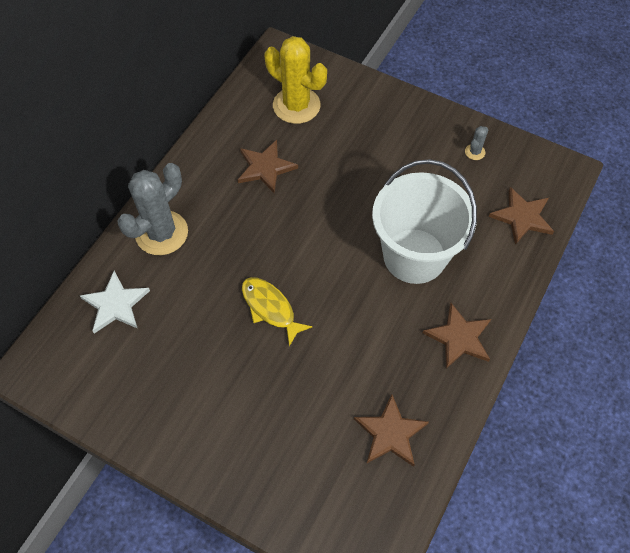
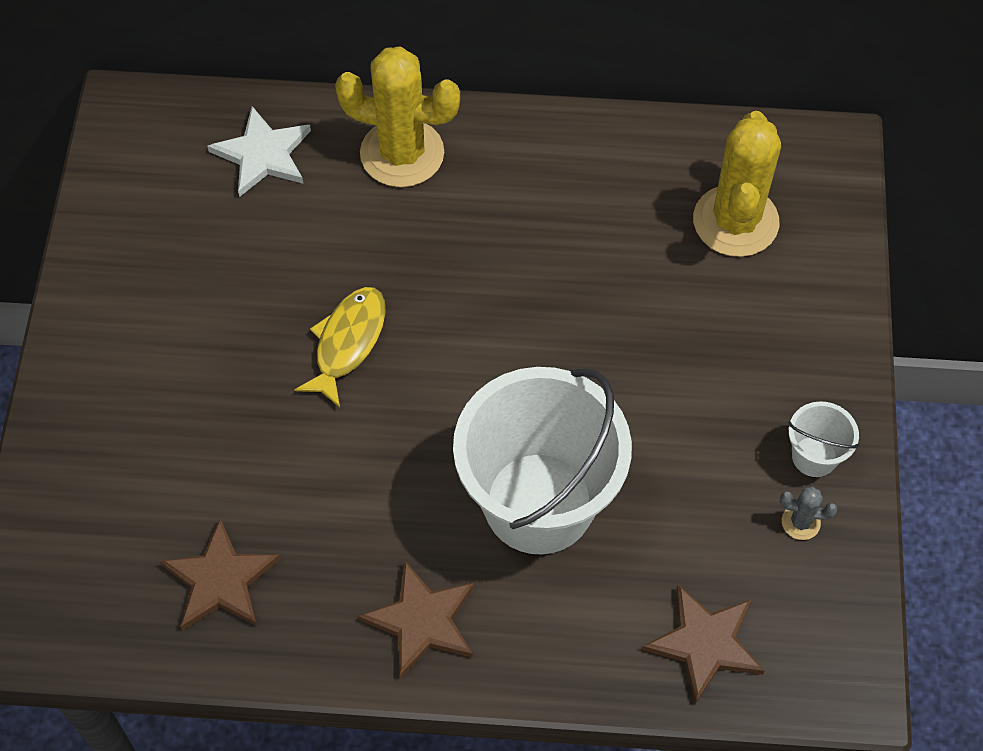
camera: 65 degrees right, 0 degrees up
grey cactus [117,163,188,255] -> yellow cactus [335,46,460,187]
brown star [238,140,298,193] -> none
none -> white bucket [788,401,859,477]

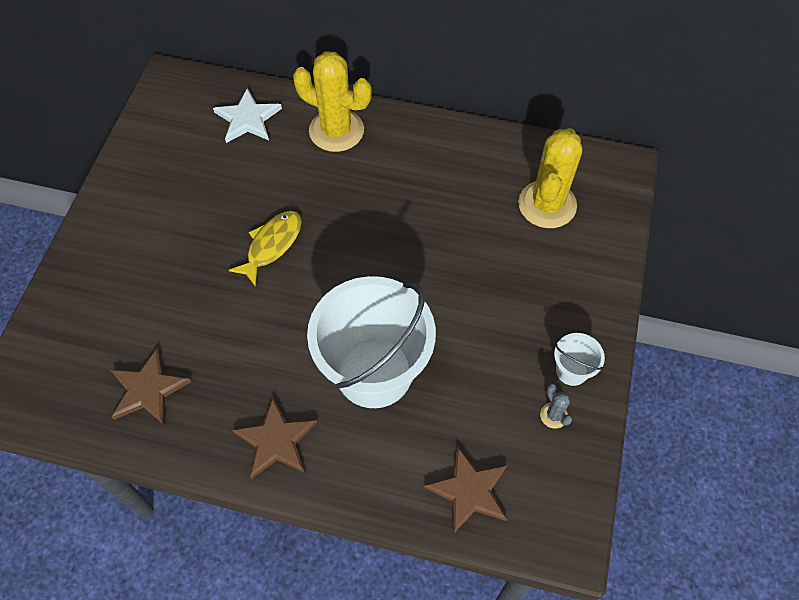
camera: 10 degrees right, 0 degrees up
grey cactus [780,486,837,540] -> grey cactus turned 45 degrees clockwise [540,384,572,429]

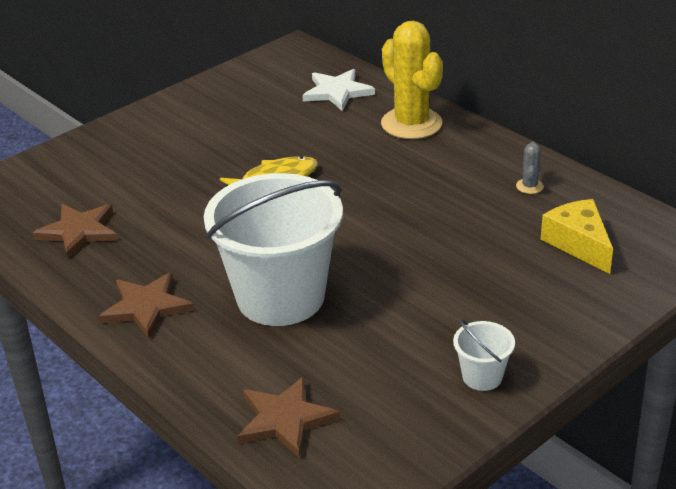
camera: 35 degrees right, 25 degrees down
yellow cactus [518,128,582,228] -> yellow cheese [541,199,613,274]
grey cactus [540,384,572,429] -> grey cactus moved to [516,142,544,194]

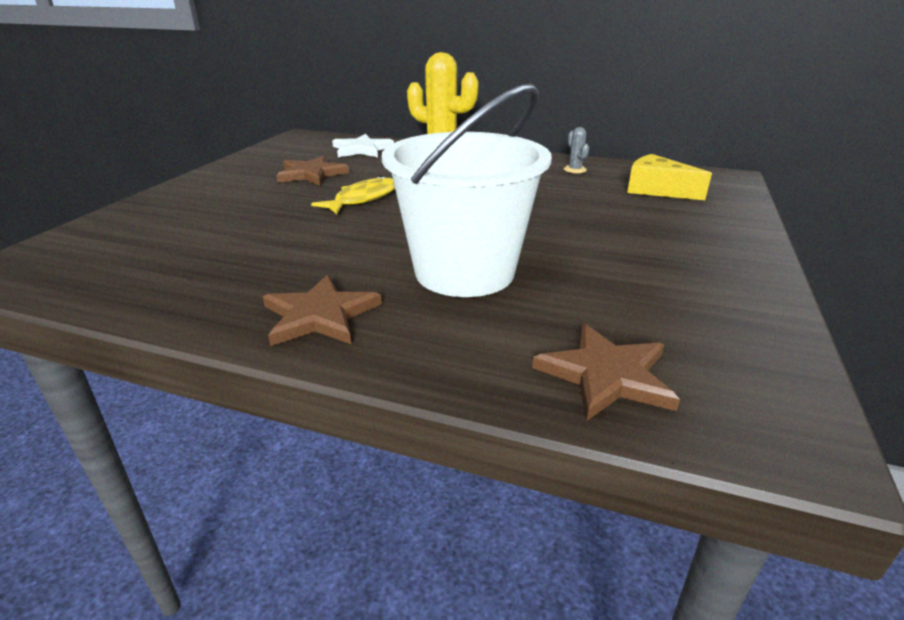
camera: 30 degrees left, 5 degrees down
brown star [33,204,118,259] -> brown star moved to [276,155,349,185]
white bucket [453,319,515,391] -> none

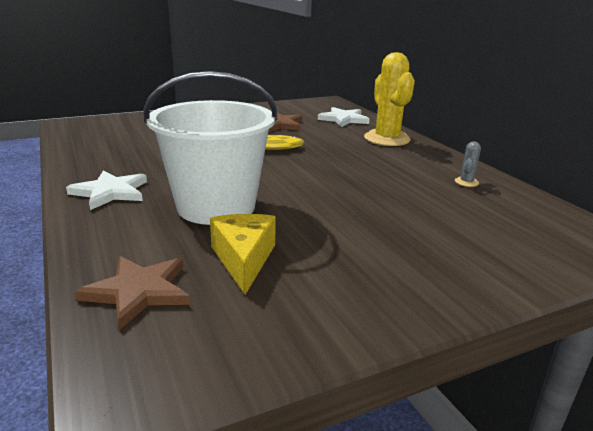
camera: 45 degrees right, 5 degrees down
brown star [263,275,382,346] -> white star [66,170,147,210]
yellow cheese [627,154,712,200] -> yellow cheese moved to [210,214,276,295]

